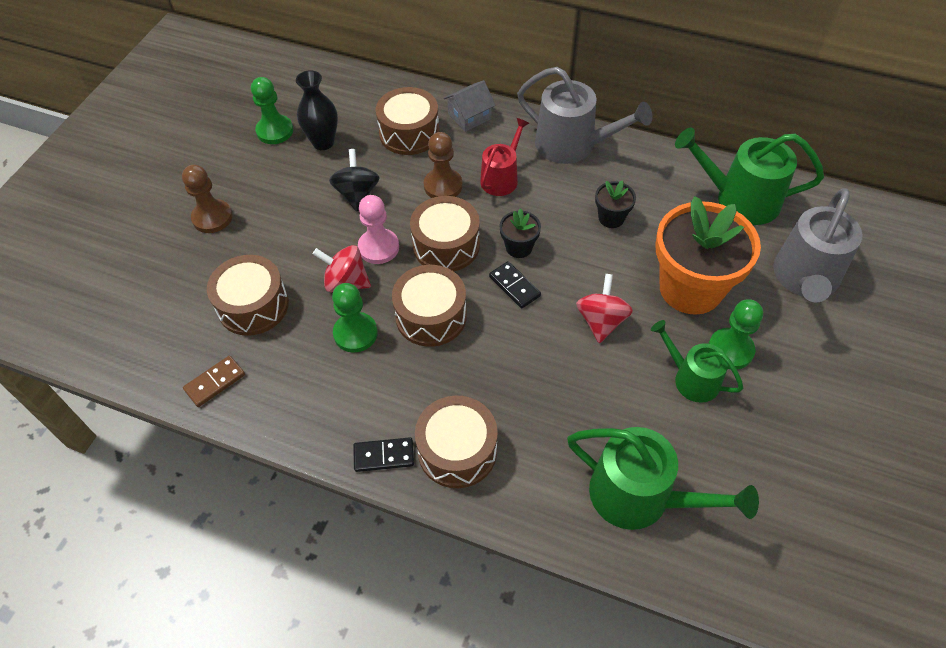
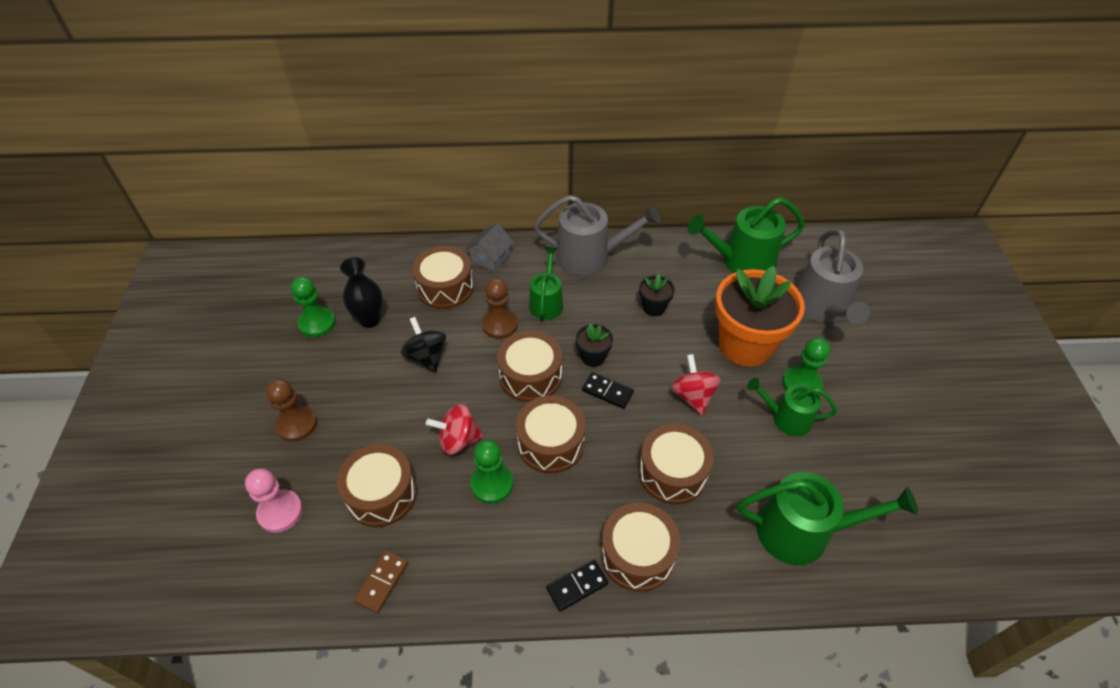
camera: 25 degrees left, 5 degrees down
pink pawn [358,195,399,264] -> pink pawn moved to [245,468,303,533]
red watering can [480,118,529,196] -> green watering can [529,247,563,319]
none -> brown drum [638,424,714,504]

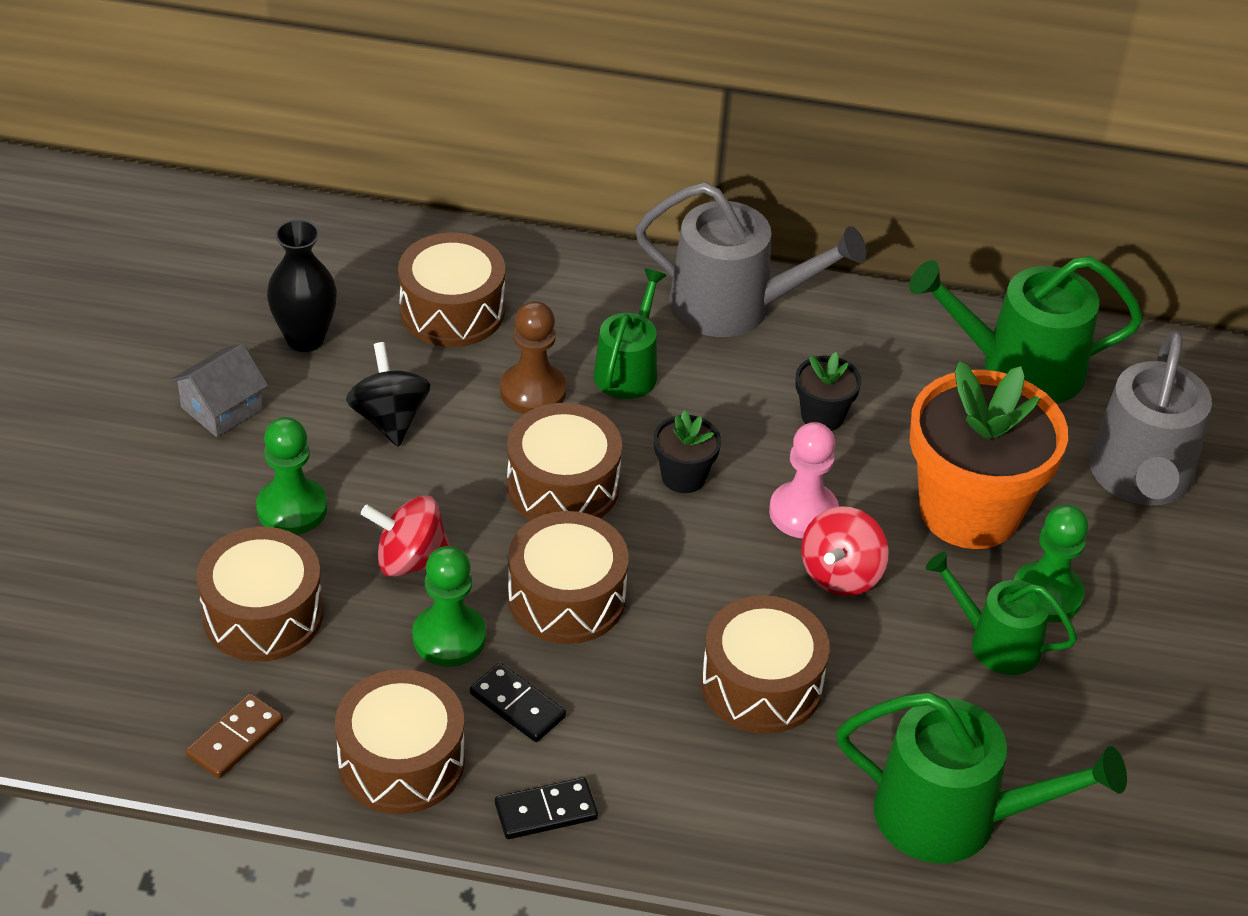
camera: 10 degrees right, 5 degrees down
pink pawn [245,468,303,533] -> pink pawn moved to [769,422,839,539]
brown pawn [266,379,317,442] -> none
green pawn [291,277,336,337] -> green pawn moved to [256,417,327,535]
grey house [465,223,514,272] -> grey house moved to [170,343,268,437]
black domino [582,372,634,409] -> black domino moved to [470,663,566,742]
brown drum [601,503,680,592] -> brown drum moved to [335,669,465,814]
red spinning top [671,354,721,415] -> red spinning top turned 150 degrees counterclockwise [801,506,889,596]

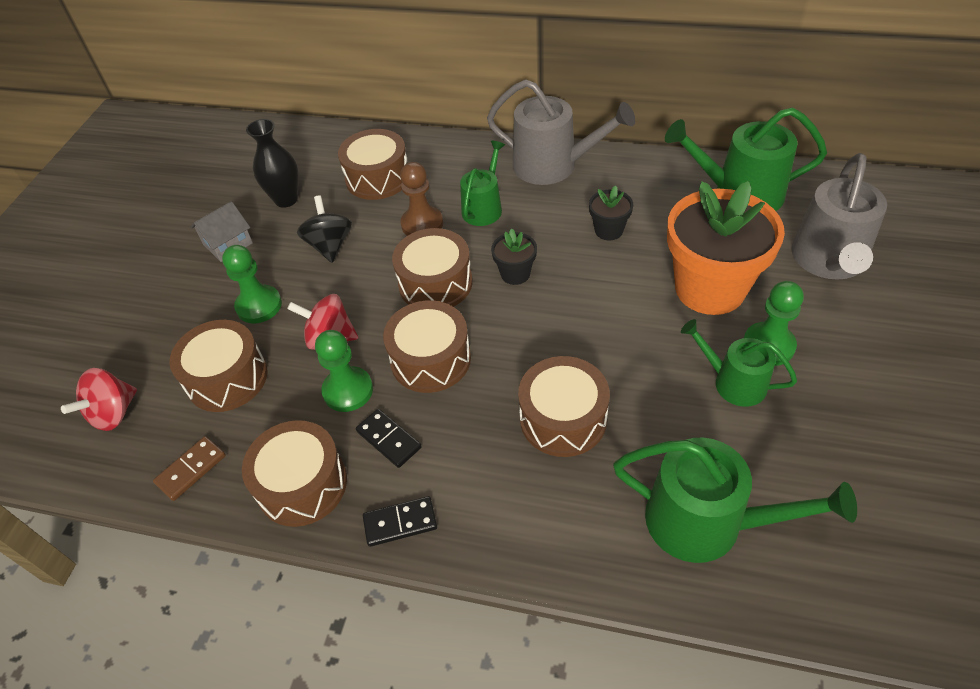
camera: 10 degrees right, 5 degrees up
pink pawn [769,422,839,539] -> none
red spinning top [801,506,889,596] -> red spinning top moved to [61,368,137,431]

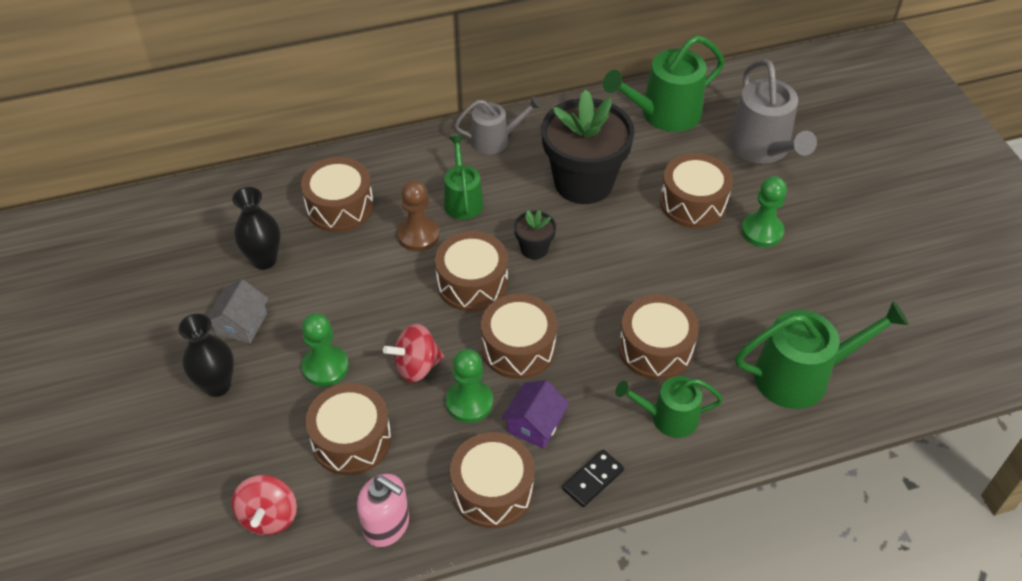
camera: 35 degrees left, 0 degrees up
brown domino [153,436,226,501] -> pink soap dispenser [357,474,409,547]
black spinning top [297,196,352,263] -> none
black domino [356,409,422,468] -> purple house [501,380,569,449]
grey watering can [487,79,635,185] -> grey watering can [454,96,541,154], size x0.62
black flower pot [589,185,633,240] -> black flower pot [541,89,635,204], size x2.25
orange flower pot [667,181,785,315] -> brown drum [660,153,733,228]
green watering can [681,319,797,407] -> green watering can moved to [615,376,723,438]
none -> black vase [178,313,234,397]

